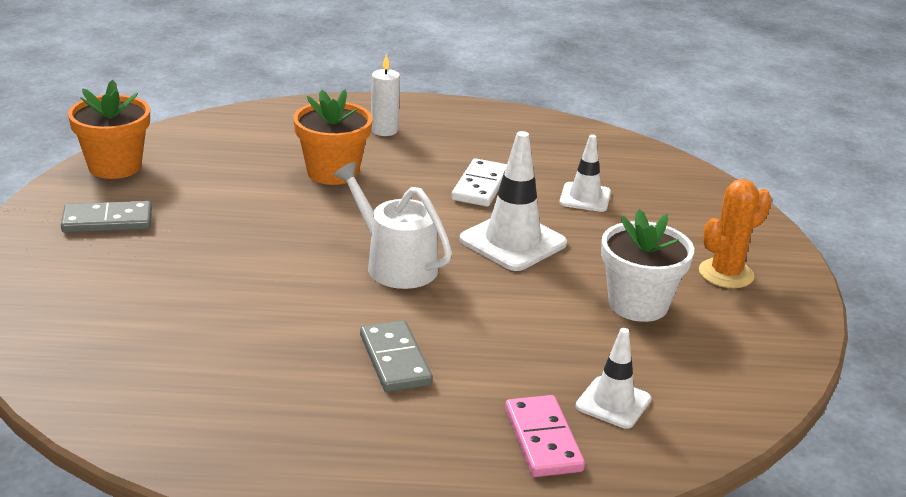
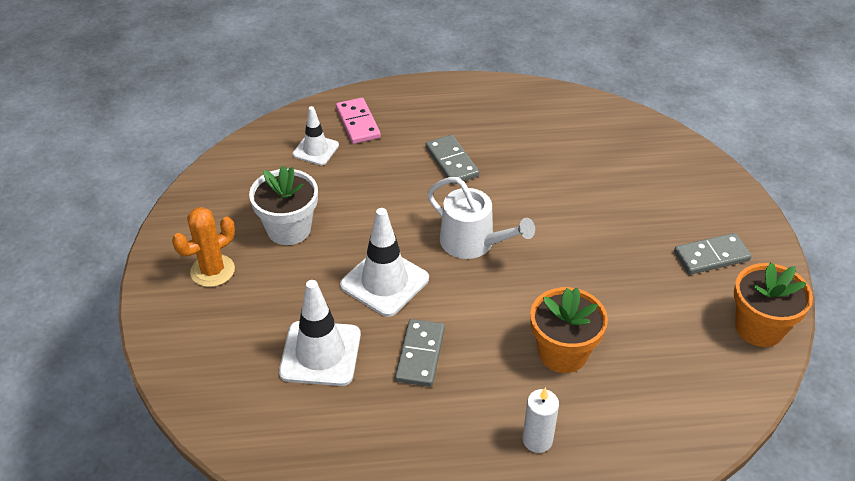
camera: 175 degrees right, 15 degrees up
white domino [451,158,507,207] -> grey domino [395,319,445,387]
white traffic cone [559,134,611,212] -> white traffic cone [279,280,361,386], size x1.63

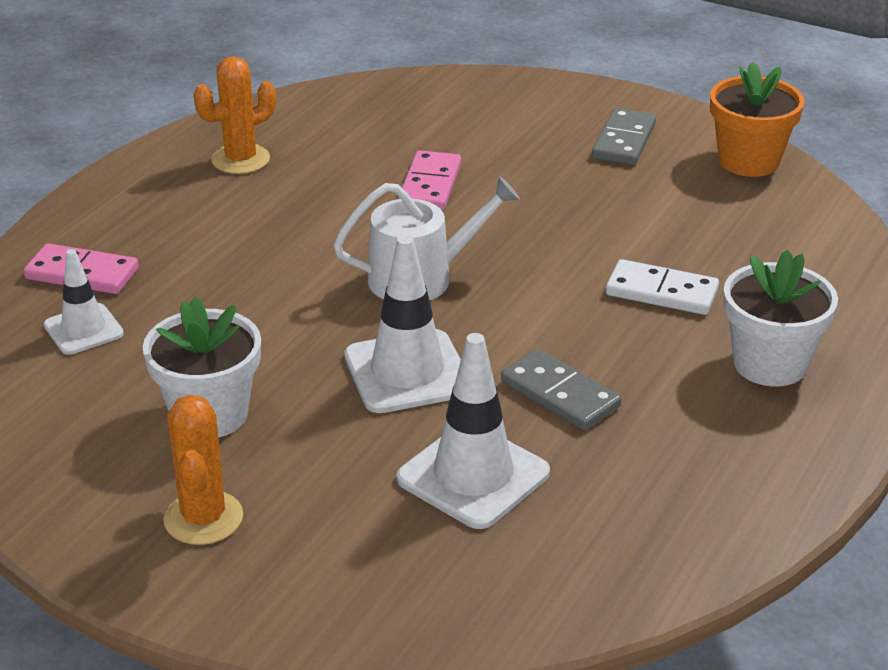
camera: 55 degrees left, 10 degrees down
grey domino [426,135,479,185] -> none
white candle [523,387,559,453] -> white flower pot [723,250,838,387]
orange flower pot [530,287,608,373] -> white domino [606,259,719,315]
none -> orange cactus [194,56,276,174]
none -> pink domino [398,151,461,211]

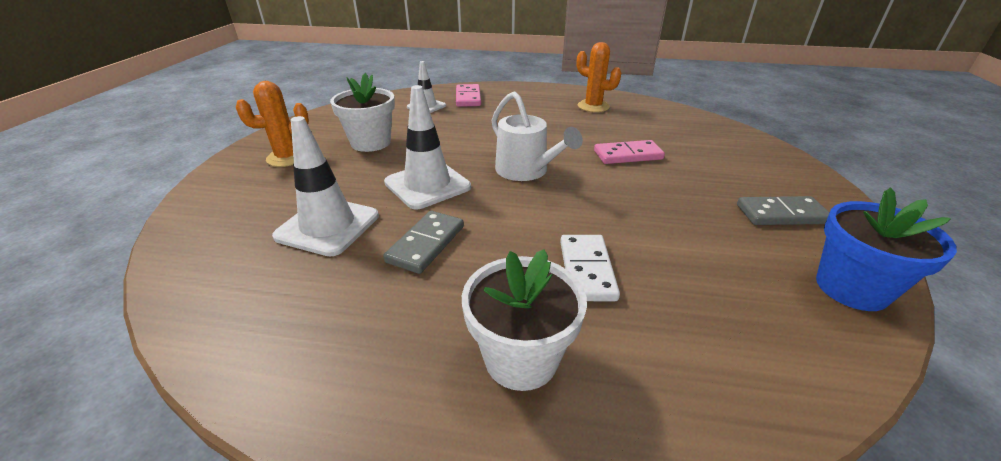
camera: 70 degrees right, 0 degrees up
orange flower pot [710,62,805,177] -> blue flower pot [816,188,957,311]

